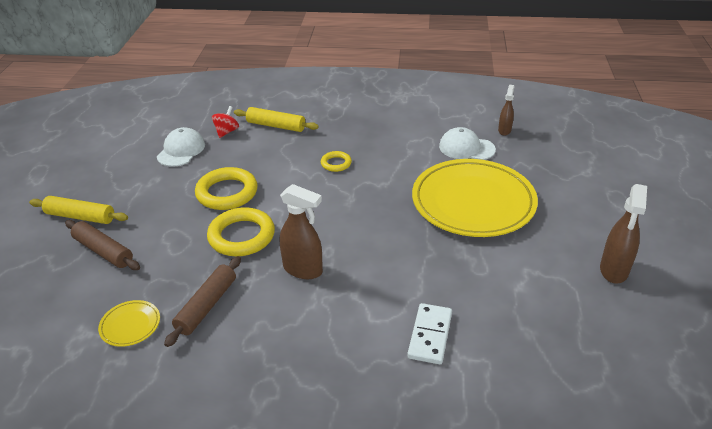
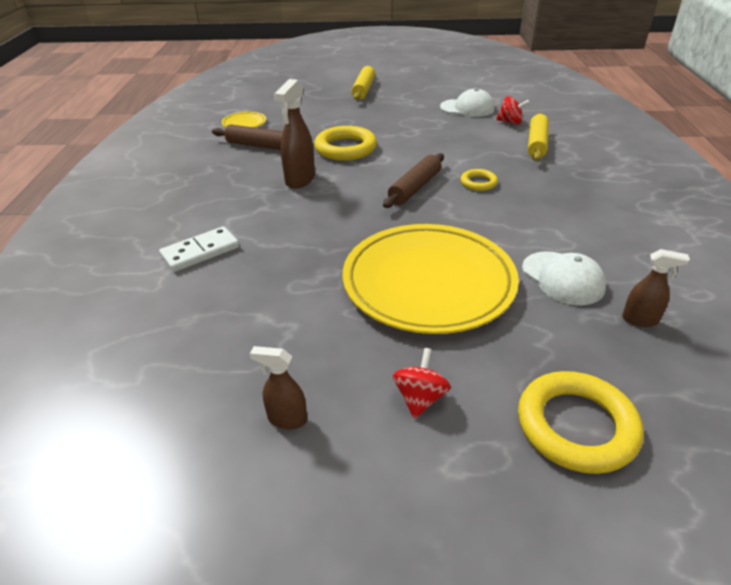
camera: 85 degrees right, 0 degrees up
brown rolling pin [65,220,140,270] -> brown rolling pin moved to [383,153,444,208]
yellow ring [195,167,258,210] -> yellow ring moved to [518,371,644,474]
white domino [407,303,452,364] -> white domino turned 45 degrees counterclockwise [159,226,239,272]
white cap [439,127,496,160] -> white cap turned 135 degrees clockwise [522,251,606,305]
brown spray bottle [600,184,647,284] -> brown spray bottle [250,346,307,429], size x0.60
none -> red spinning top [393,348,451,419]

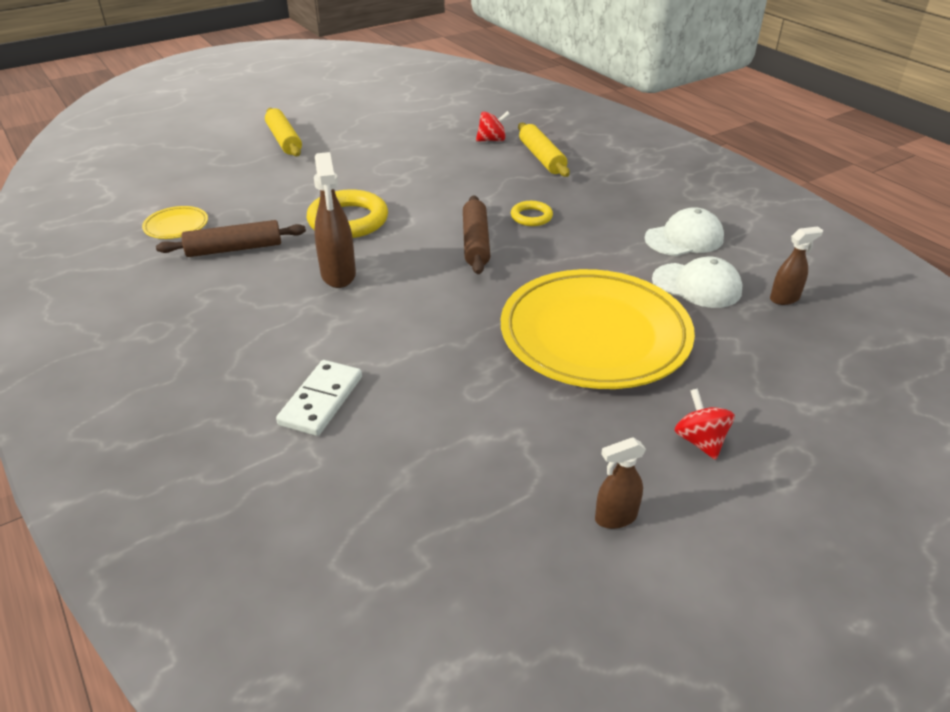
camera: 35 degrees left, 0 degrees up
white cap [440,88,495,117] -> white cap moved to [645,207,724,256]
yellow ring [518,371,644,474] -> none

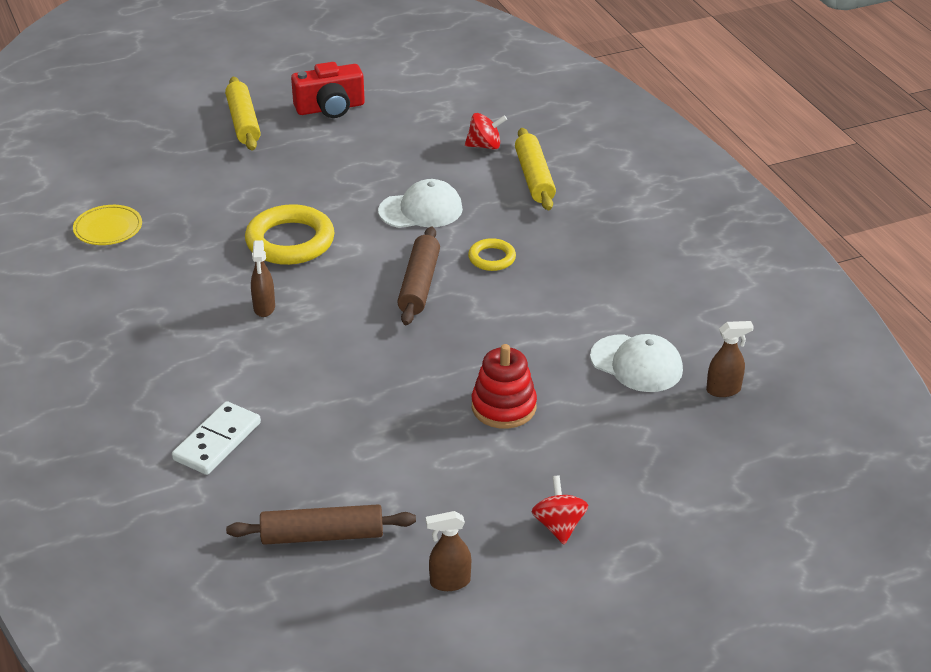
camera: 10 degrees right, 0 degrees up
brown rolling pin [156,220,306,257] -> brown rolling pin moved to [226,504,416,545]
brown spray bottle [314,152,356,288] -> brown spray bottle [251,240,275,317], size x0.60
yellow plate [501,269,695,389] -> red stacking toy [472,344,537,429]
white cap [645,207,724,256] -> white cap moved to [378,179,463,228]
none -> red camera [291,62,365,118]

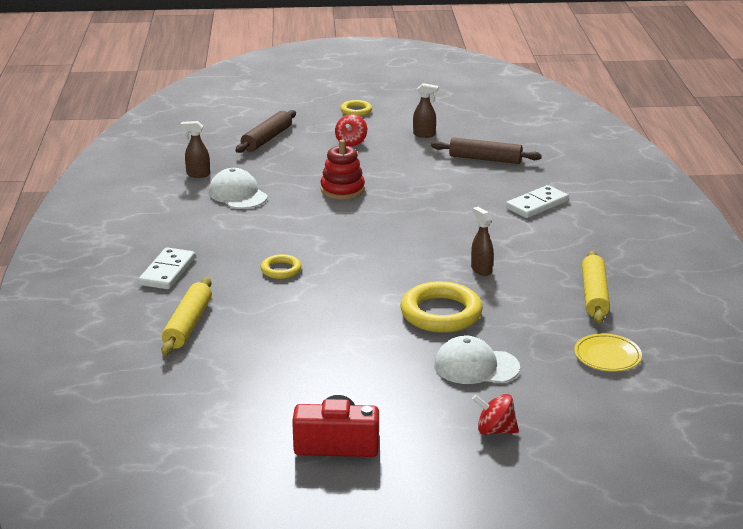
camera: 160 degrees left, 10 degrees down
yellow rolling pin [225,77,261,150] -> yellow rolling pin moved to [582,251,610,324]
brown spray bottle [251,240,275,317] -> brown spray bottle turned 45 degrees counterclockwise [471,207,494,276]
white cap [378,179,463,228] -> white cap moved to [434,336,520,384]
brown rolling pin [397,227,440,325] -> brown rolling pin moved to [235,110,296,153]
red spinning top [465,113,507,150] -> red spinning top moved to [472,394,519,435]
none -> white domino [138,247,195,289]
none -> yellow ring [340,100,372,116]

